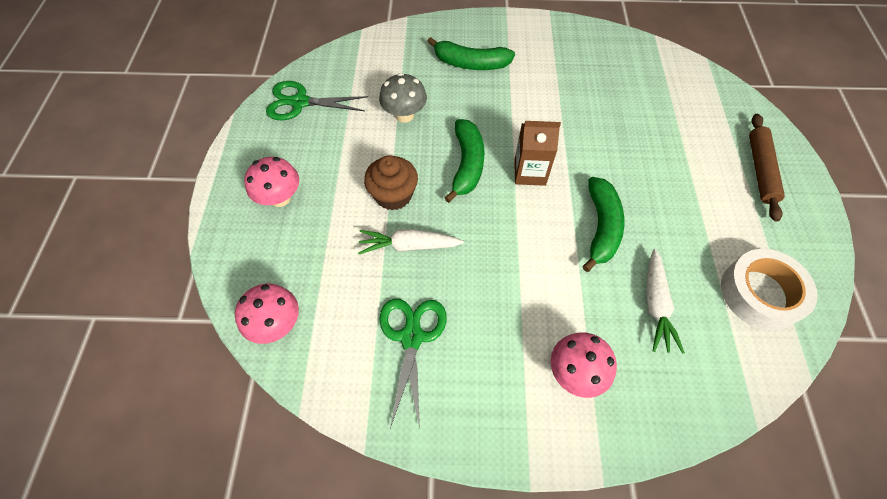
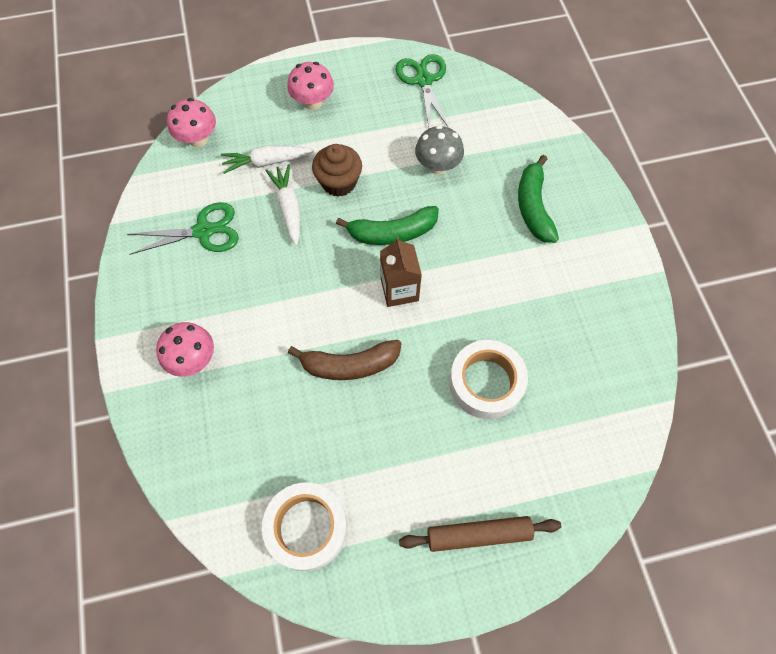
camera: 75 degrees right, 5 degrees up
green banana [582,177,624,272] -> brown banana [288,340,402,380]
white carrot [646,249,685,354] -> white carrot moved to [221,145,314,174]
none -> white tape [449,340,528,419]

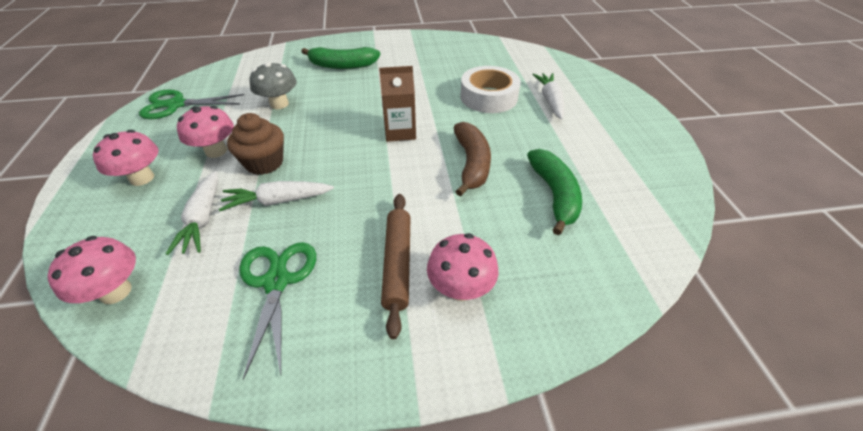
camera: 85 degrees left, 20 degrees down
white tape [262,482,348,571] -> none
green banana [336,206,439,245] -> green banana moved to [527,149,582,235]
brown rolling pin [399,516,561,552] -> brown rolling pin moved to [381,194,411,339]
none -> pink mushroom [177,106,234,158]
none -> white carrot [532,73,565,120]

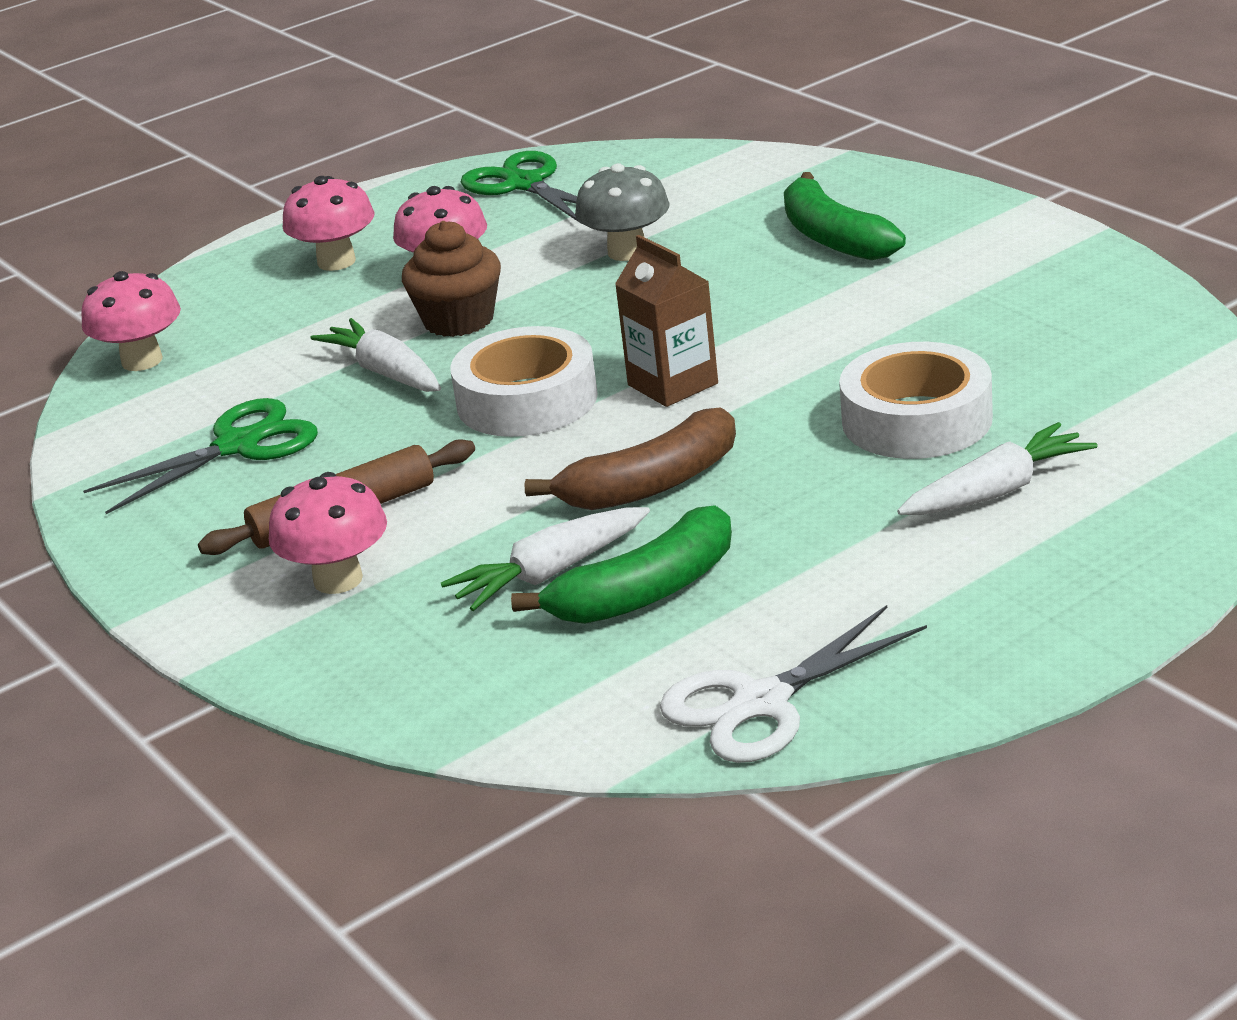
camera: 65 degrees right, 15 degrees down
white carrot [166,171,218,255] -> white carrot moved to [441,507,650,611]
none -> white tape [450,326,598,437]
none -> white scissors [660,605,927,763]

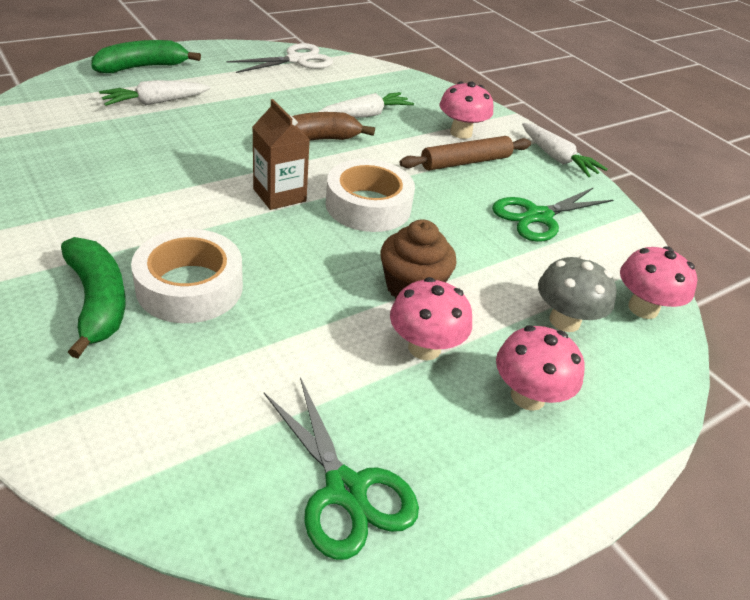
camera: 175 degrees right, 10 degrees up
white carrot [310,318,441,392] -> white carrot moved to [522,123,608,177]
green banana [511,505,732,624] -> green banana moved to [91,40,201,73]
grey mushroom [575,163,670,261] -> grey mushroom moved to [538,256,617,332]
white tape [839,342,993,459] -> white tape moved to [131,229,243,323]

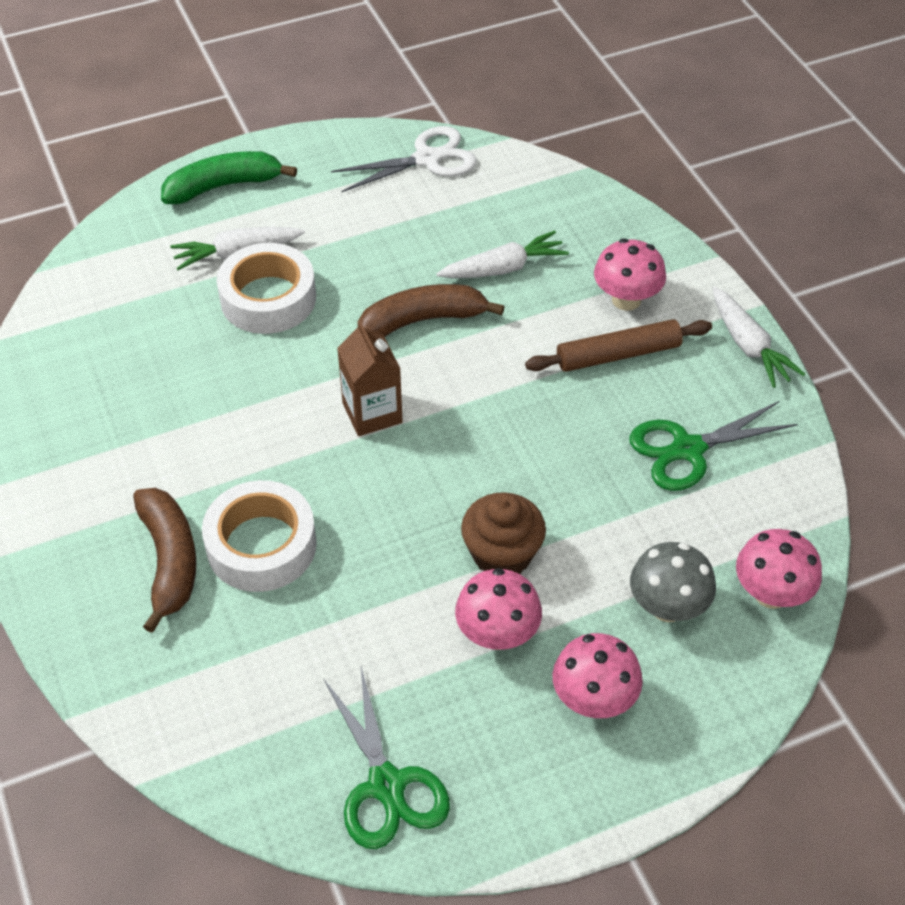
camera: 15 degrees right, 10 degrees up
green banana [61,237,126,359] -> brown banana [133,488,196,633]
white tape [325,159,415,232] -> white tape moved to [217,243,316,334]

